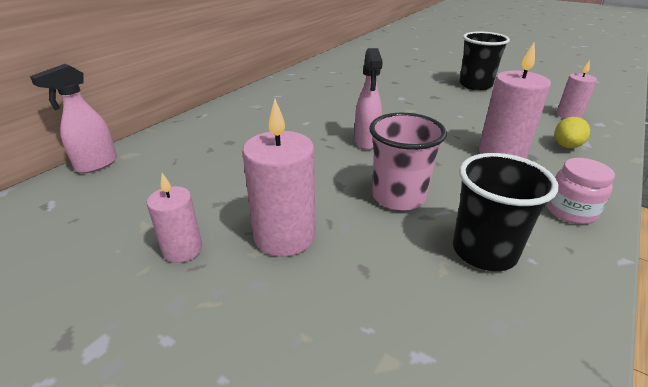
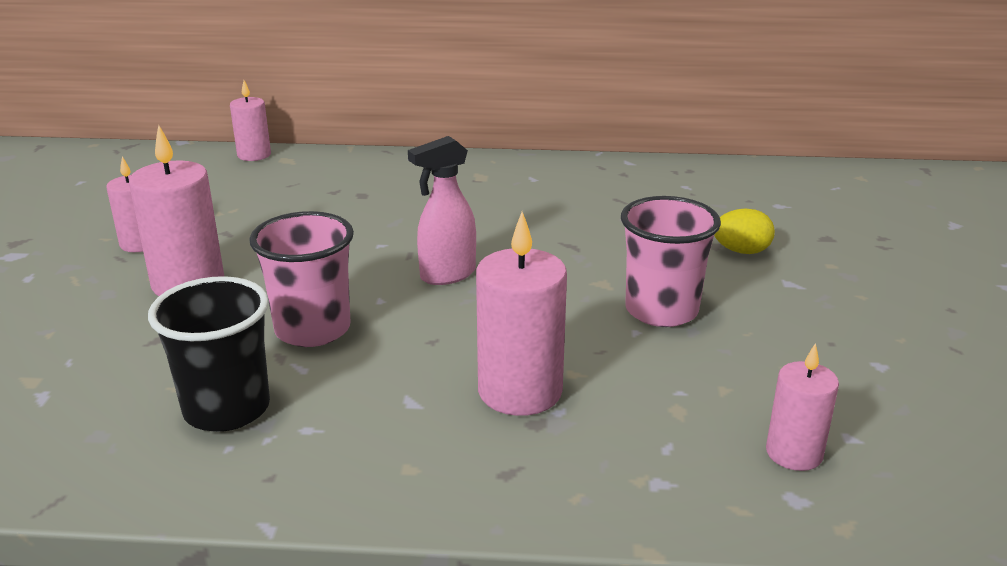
camera: 60 degrees right, 5 degrees down
pink spray bottle [30,64,117,173] -> pink candle [230,80,271,161]
black cup [459,32,510,90] -> none
pink jar [546,158,615,224] -> none
yellow egg [555,117,590,148] -> yellow egg moved to [714,209,775,254]
none -> pink cup [621,196,721,327]

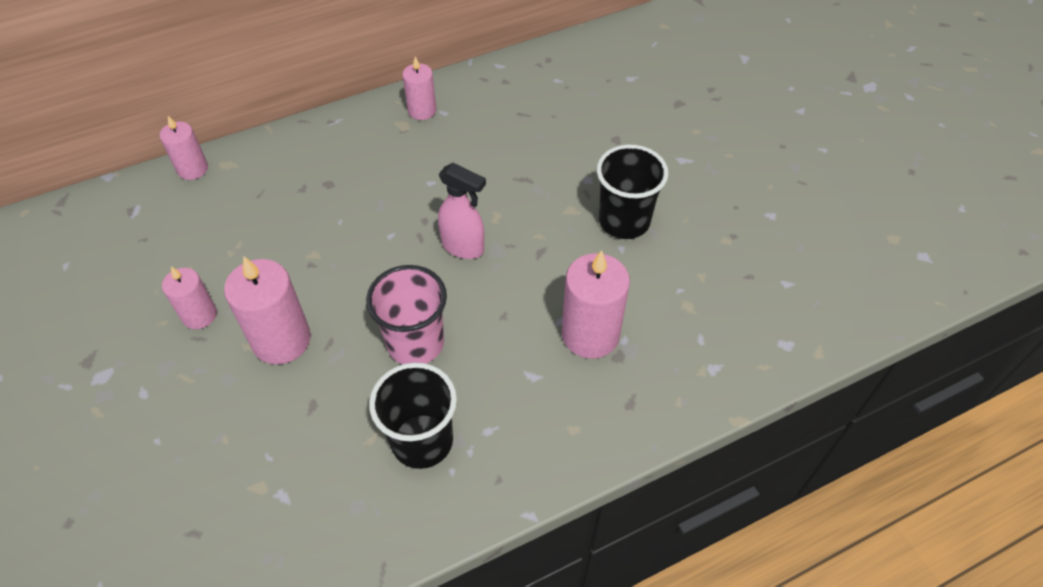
camera: 30 degrees left, 25 degrees up
pink spray bottle [408,136,476,285] -> pink spray bottle turned 90 degrees counterclockwise [438,163,486,259]
pink cup [621,196,721,327] -> black cup [597,145,668,239]
yellow egg [714,209,775,254] -> none
pink candle [766,343,839,471] -> pink candle moved to [402,56,437,120]

